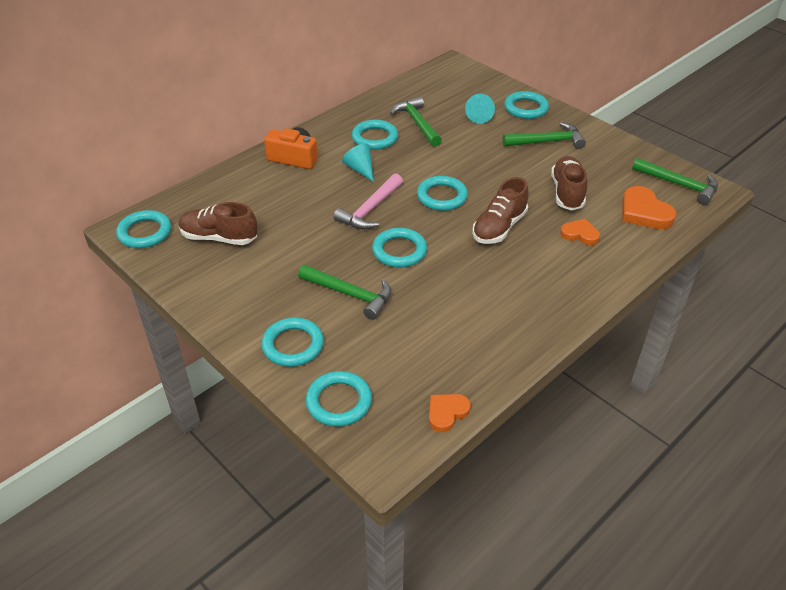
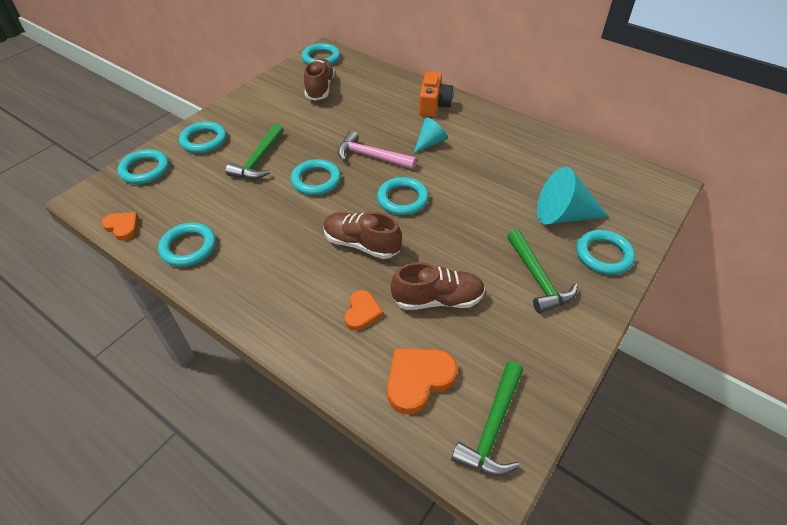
camera: 80 degrees right, 5 degrees up
turquoise ring [352,120,398,150] -> turquoise ring moved to [158,223,216,267]
green hammer [390,96,442,147] -> none
turquoise cone [465,94,495,124] -> turquoise cone [537,167,609,225], size x1.70

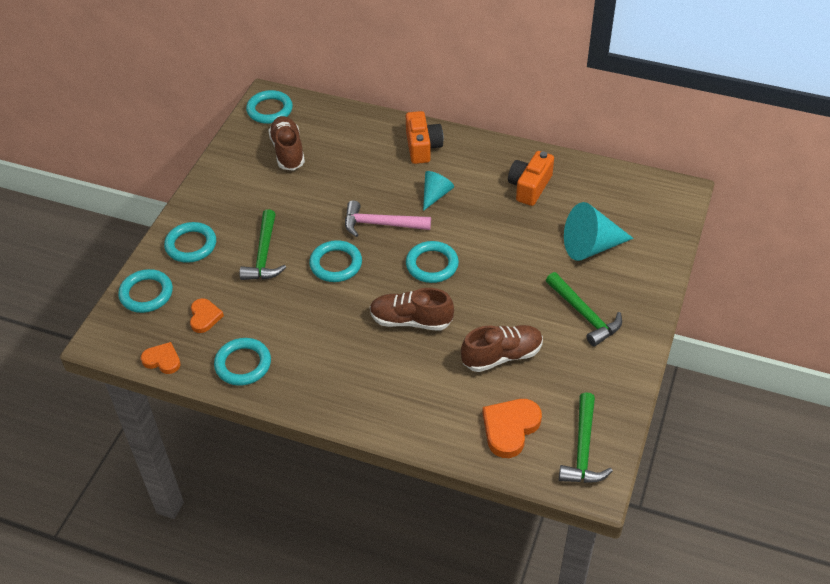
camera: 15 degrees left, 0 degrees up
orange heart [344,290,383,330] -> orange heart moved to [190,298,224,333]
turquoise ring [576,230,635,275] -> none
none -> orange camera [508,151,554,206]

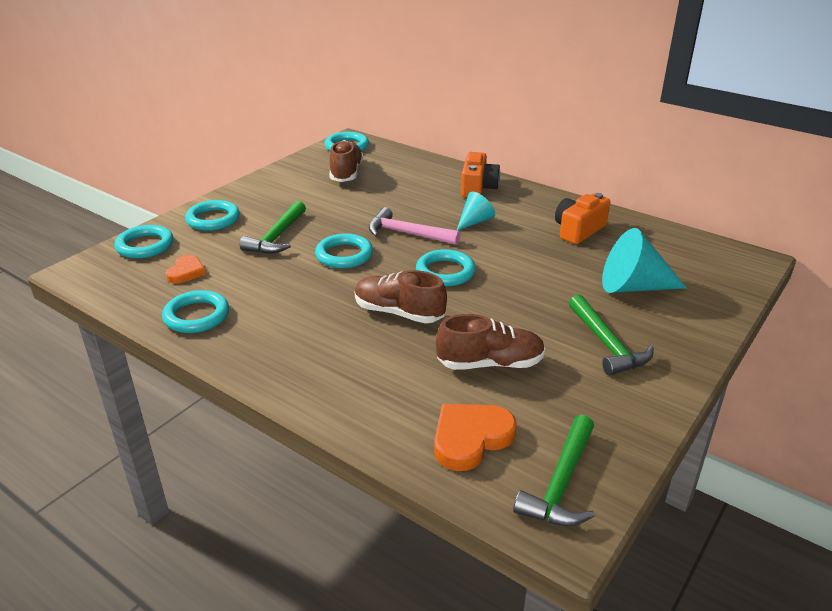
camera: 15 degrees right, 15 degrees down
orange heart [141,342,181,374] -> none

